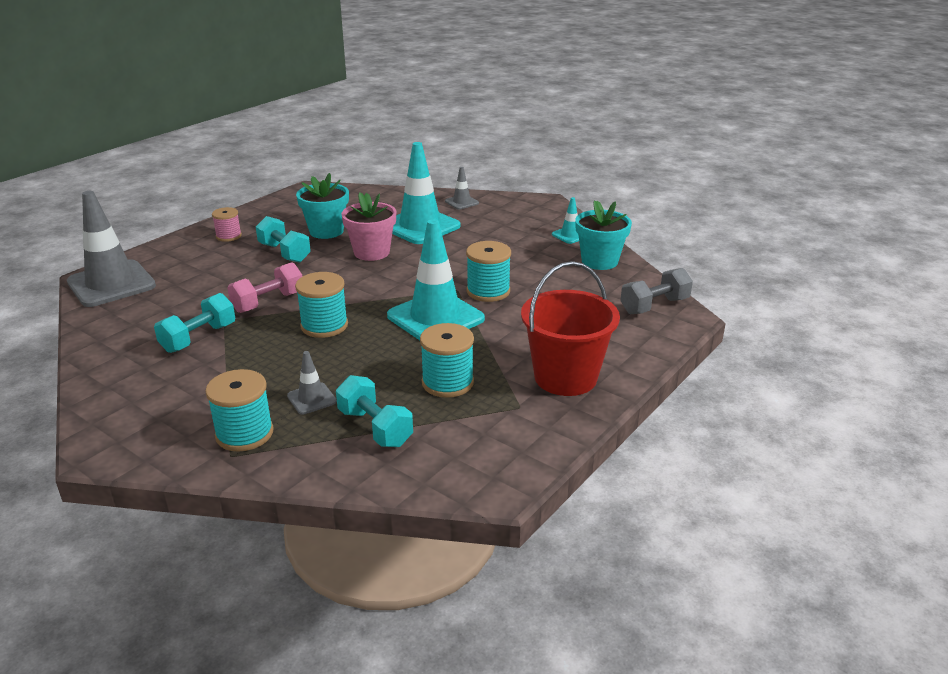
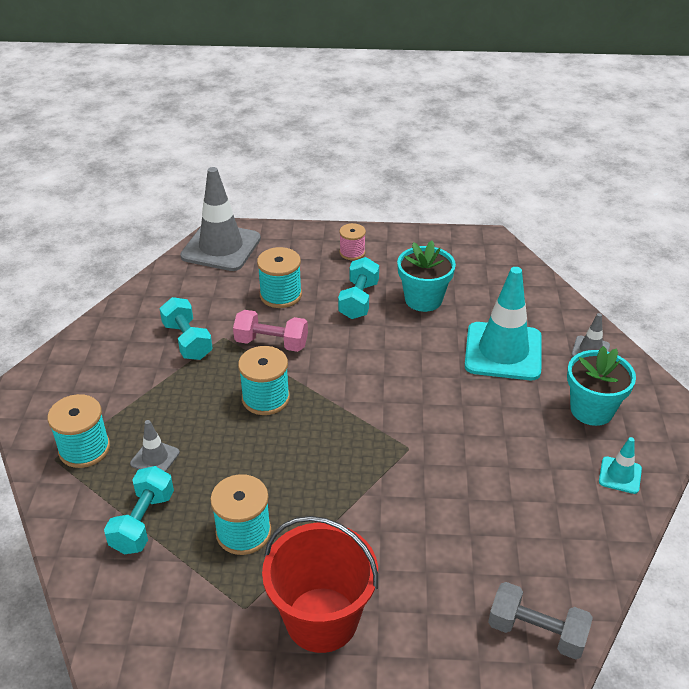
camera: 55 degrees right, 10 degrees up
turquoise dumbbell [154,293,235,353] -> turquoise dumbbell turned 60 degrees clockwise [159,297,213,360]
pink flower pot [341,192,396,261] -> none
turquoise traffic cone [387,219,485,340] -> none
turquoise spool [466,241,511,302] -> turquoise spool moved to [257,247,302,308]
turquoise flower pot [575,200,632,270] -> turquoise flower pot moved to [567,346,636,426]

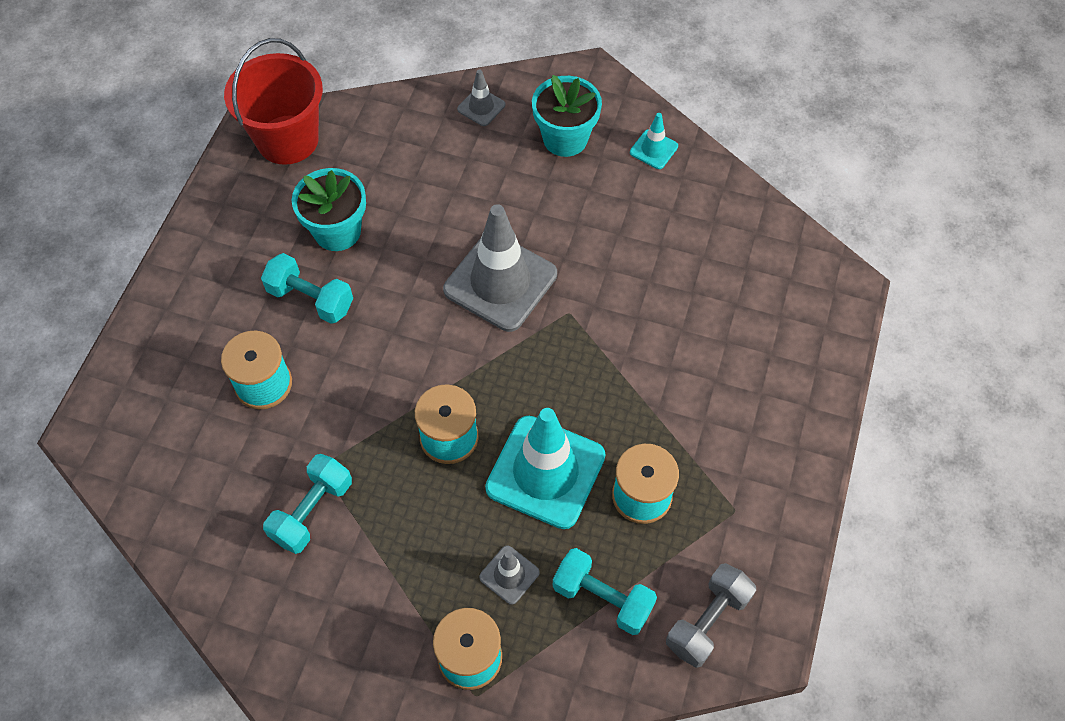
camera: 75 degrees left, 20 degrees up
turquoise dumbbell [159,297,213,360] -> turquoise dumbbell turned 45 degrees counterclockwise [263,454,352,554]
grey traffic cone [180,167,261,271] -> grey traffic cone moved to [443,204,557,332]
pink dumbbell [233,310,308,352] -> none
red bucket [262,516,378,653] -> red bucket moved to [224,38,323,165]
pink spool [339,223,366,260] -> none
turquoise traffic cone [464,267,542,380] -> turquoise traffic cone moved to [485,408,606,529]
grey dumbbell [488,582,593,660] -> grey dumbbell moved to [666,563,756,668]

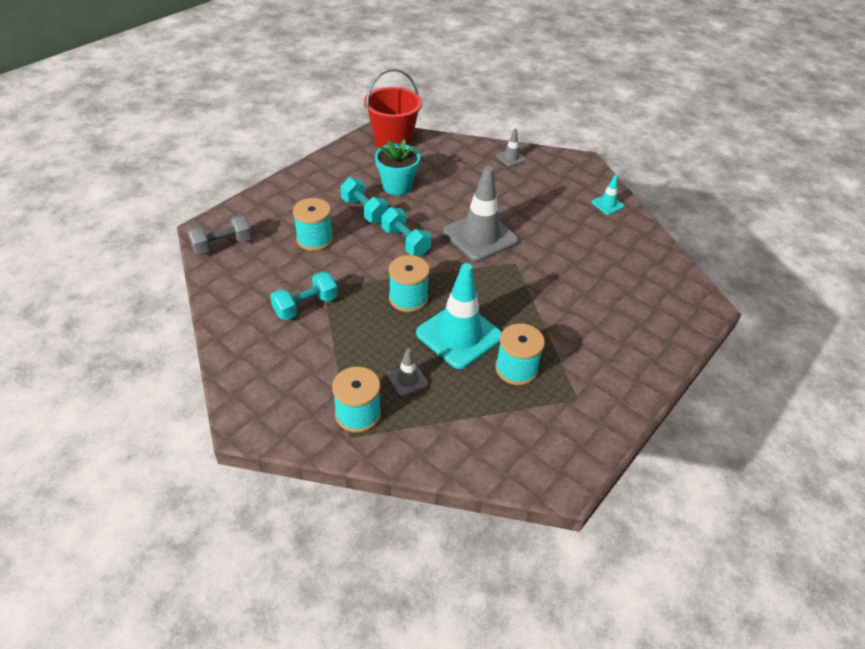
camera: 20 degrees right, 15 degrees down
turquoise flower pot [532,75,602,157] -> none
turquoise dumbbell [552,548,657,635] -> turquoise dumbbell moved to [381,207,431,256]
grey dumbbell [666,563,756,668] -> grey dumbbell moved to [187,215,252,255]

